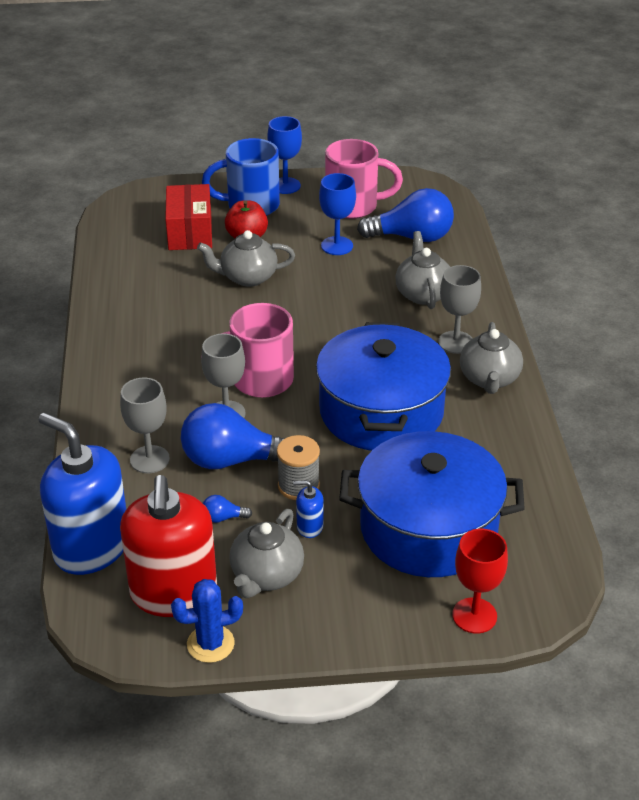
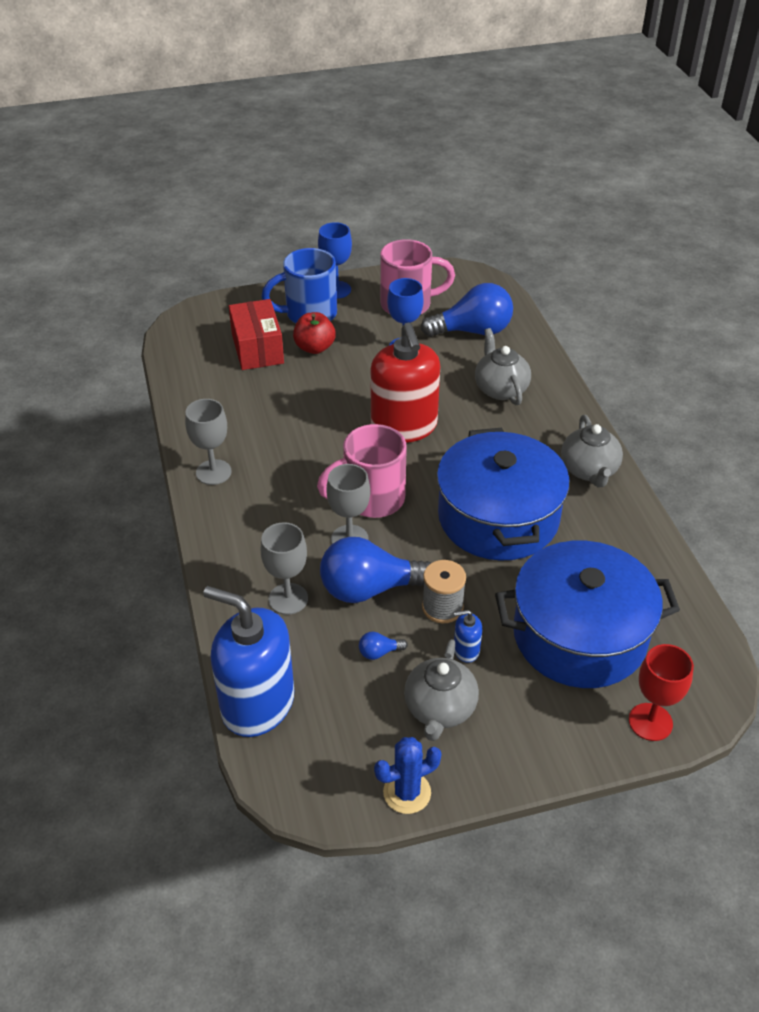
camera: 10 degrees left, 5 degrees up
red soap dispenser [120,475,217,617] -> red soap dispenser moved to [370,323,440,443]
grey teapot [197,230,295,287] -> none
grey goblet [438,265,481,354] -> grey goblet moved to [185,399,231,485]

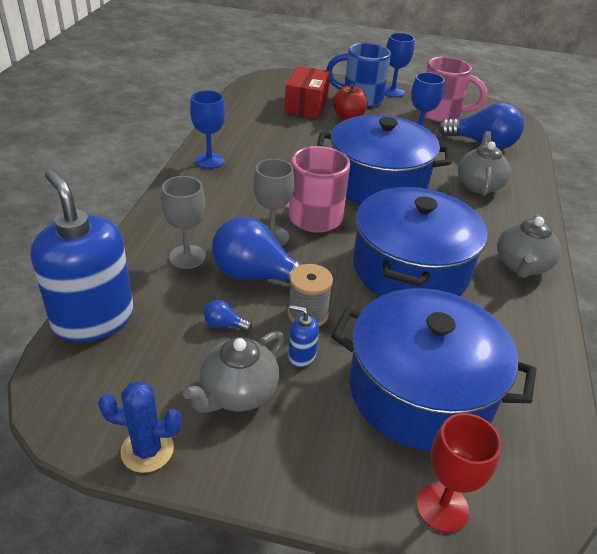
camera: 25 degrees right, 5 degrees down
grey goblet [185,399,231,485] -> blue goblet [190,90,225,169]
red soap dispenser [370,323,440,443] -> blue pot [317,115,452,204]

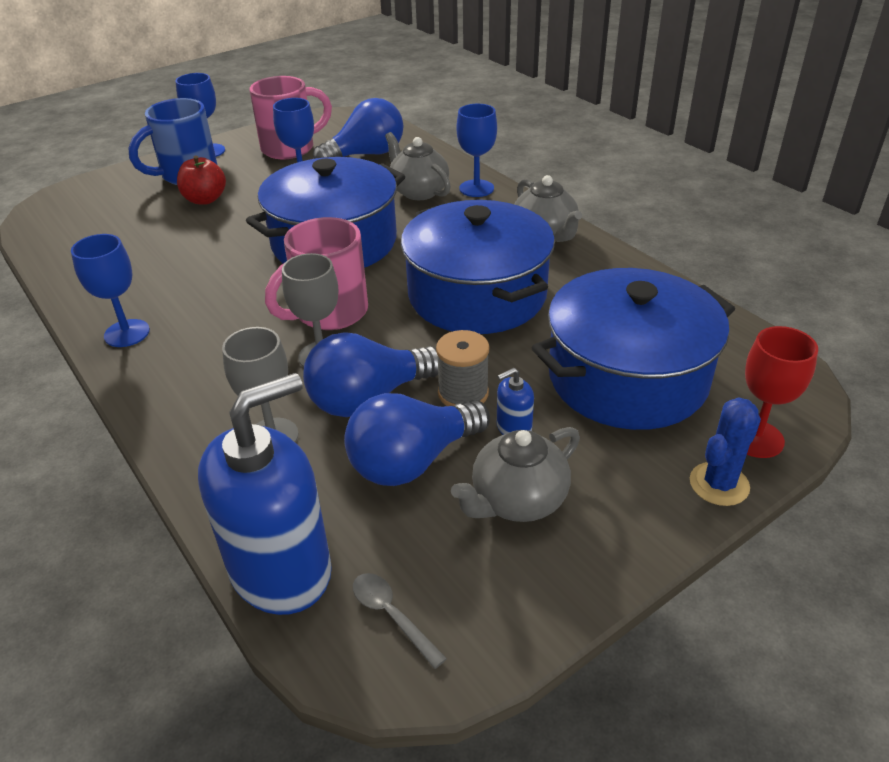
camera: 45 degrees left, 0 degrees up
blue soap dispenser [30,169,133,342] -> blue soap dispenser turned 135 degrees clockwise [198,373,332,615]
blue cactus [98,381,182,473] -> blue cactus moved to [690,397,761,506]
grey teapot [183,331,284,413] -> grey teapot turned 60 degrees clockwise [451,427,580,522]
blue light bulb [204,300,252,331] -> blue light bulb [344,393,490,486], size x2.46
red box [285,66,331,119] -> none
none -> grey spoon [353,573,447,669]
none -> blue goblet [457,104,497,197]

